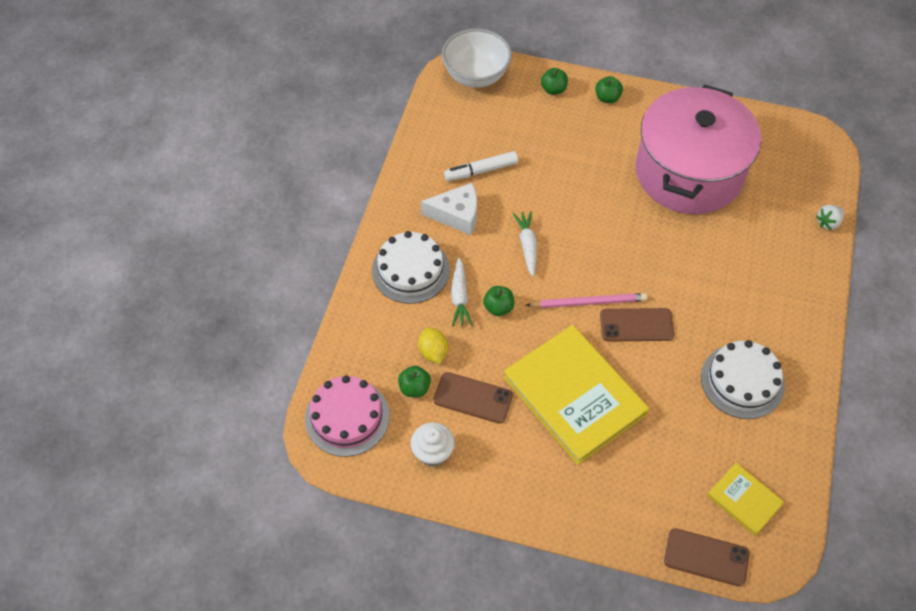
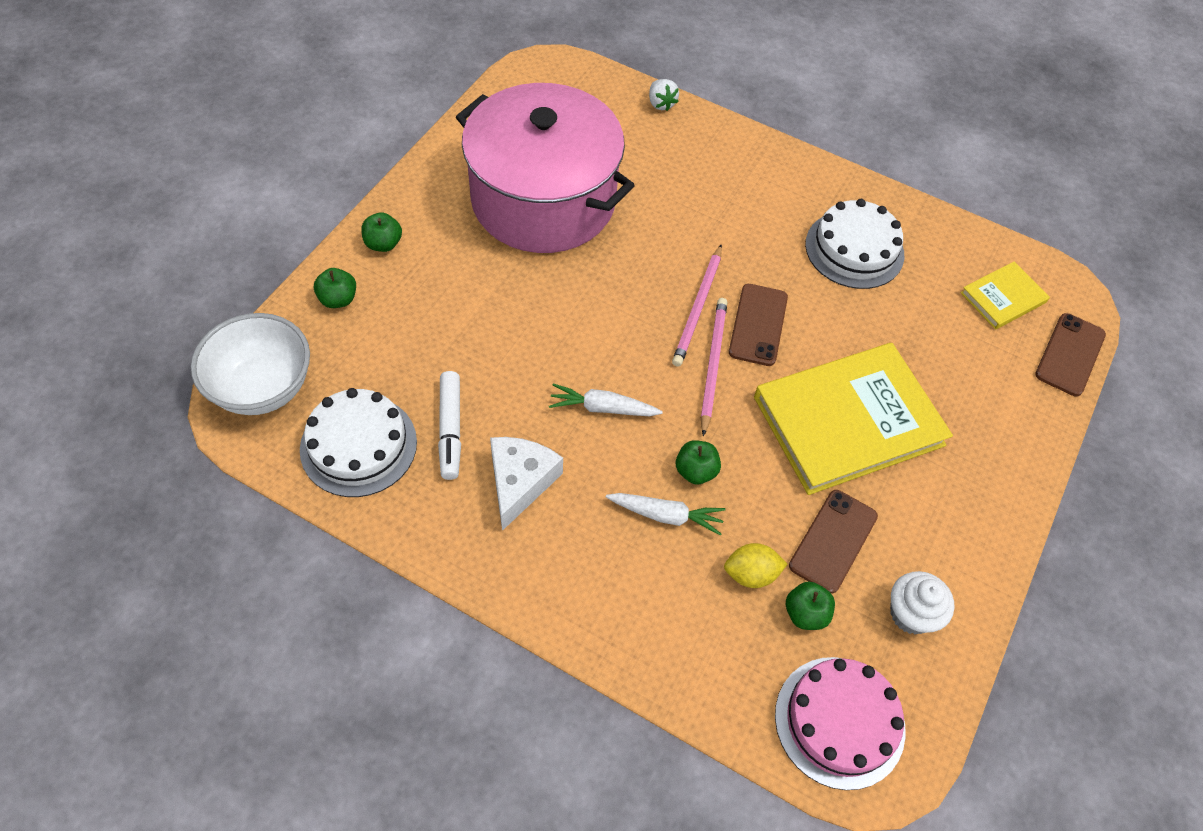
camera: 80 degrees left, 0 degrees up
white cake [372,231,450,304] -> white cake moved to [300,388,417,497]
none -> pink pencil [672,244,722,367]

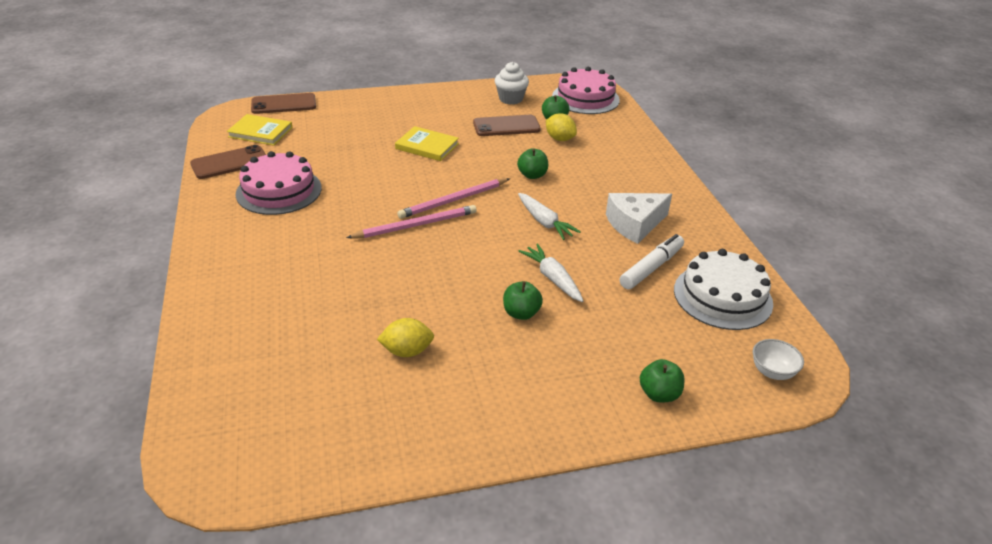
camera: 130 degrees left, 20 degrees down
white bowl [191,313,310,415] -> white bowl [753,339,804,380], size x0.45
green apple [361,212,402,252] -> green apple moved to [503,281,543,320]
pink pot [456,83,635,253] -> yellow lemon [377,318,434,357]
white carrot [606,493,725,536] -> white carrot moved to [518,244,583,302]
white strawberry [649,79,679,111] -> none
brown phone [729,284,788,366] -> brown phone moved to [190,145,266,179]
yellow book [754,343,953,495] -> yellow book [395,126,459,161], size x0.48
white cake [805,199,904,289] -> pink cake [236,151,322,215]

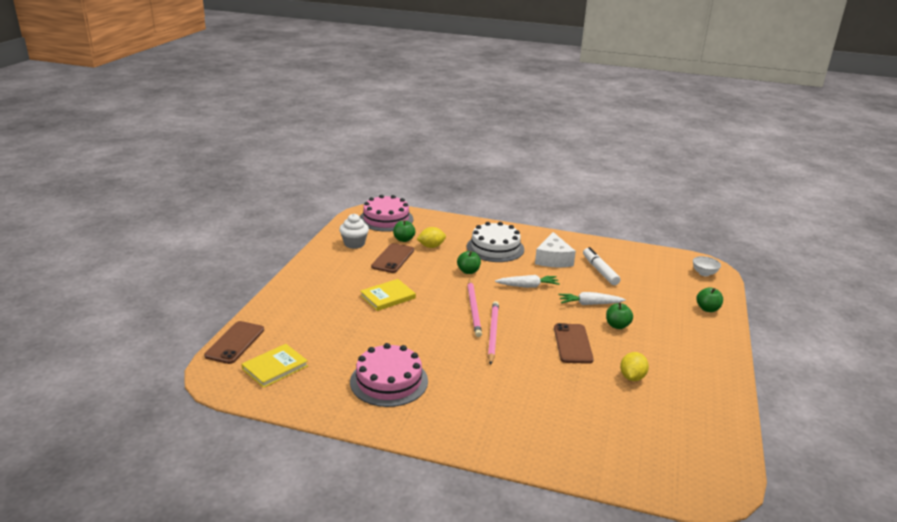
camera: 60 degrees left, 10 degrees down
brown phone [190,145,266,179] -> brown phone moved to [554,323,594,364]
white cake [674,249,773,330] -> white cake moved to [467,222,524,262]

